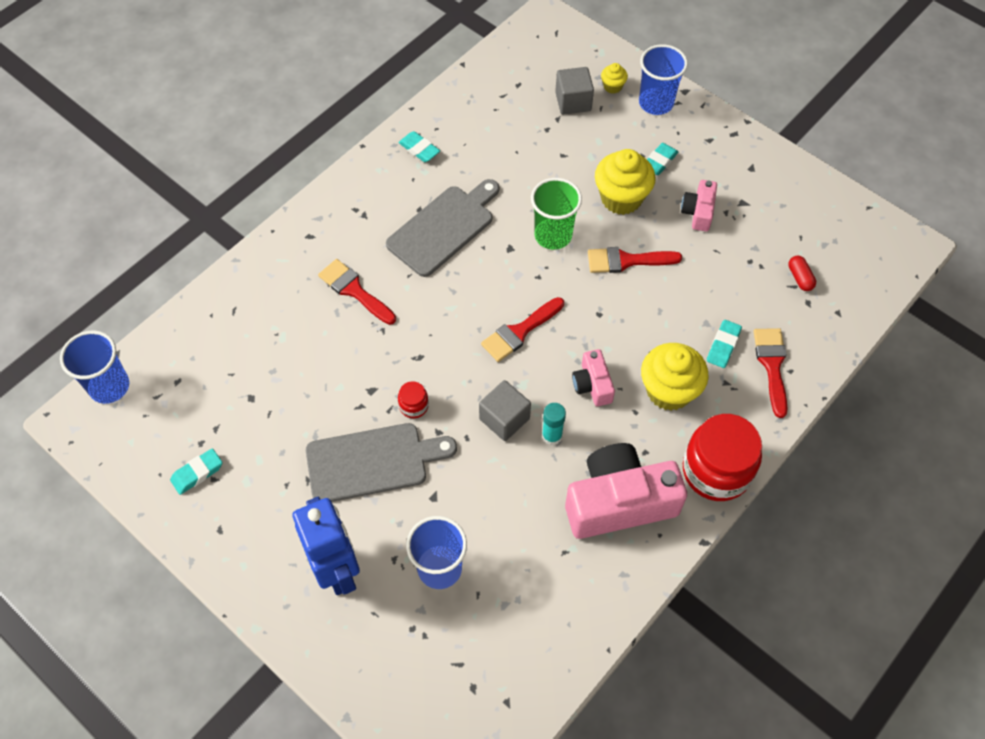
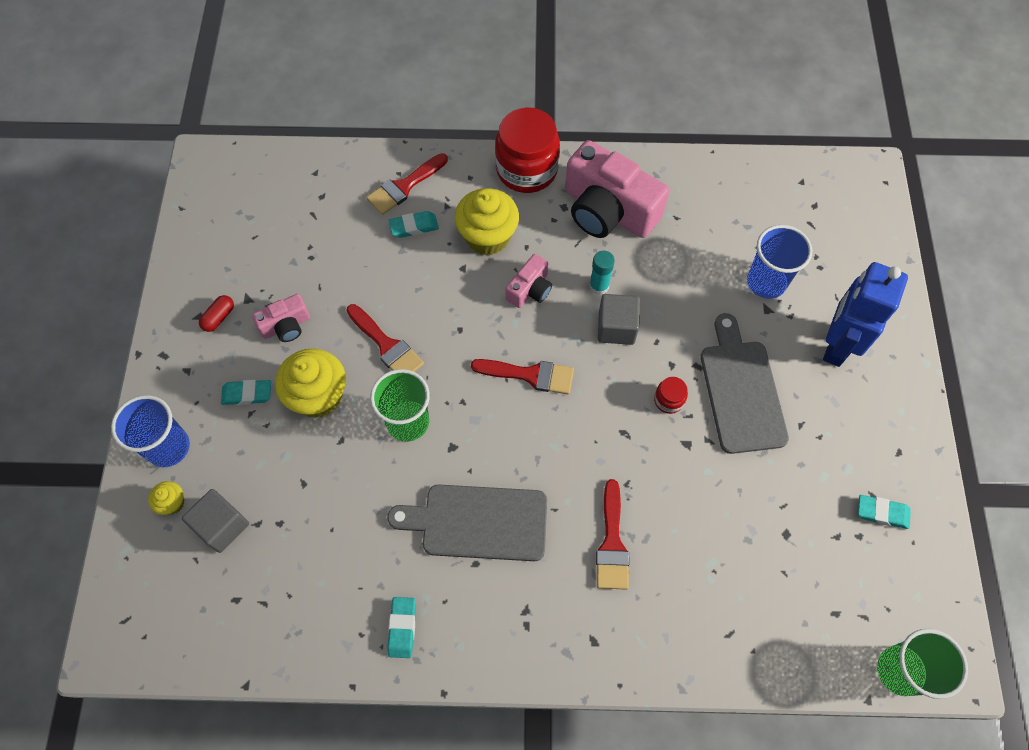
camera: 130 degrees left, 5 degrees up
blue cup [60,330,129,404] -> green cup [877,629,968,699]
grey cutting board [306,423,457,502] -> grey cutting board turned 45 degrees clockwise [700,313,789,454]
red capsule [788,255,816,291] -> red capsule moved to [199,295,234,332]

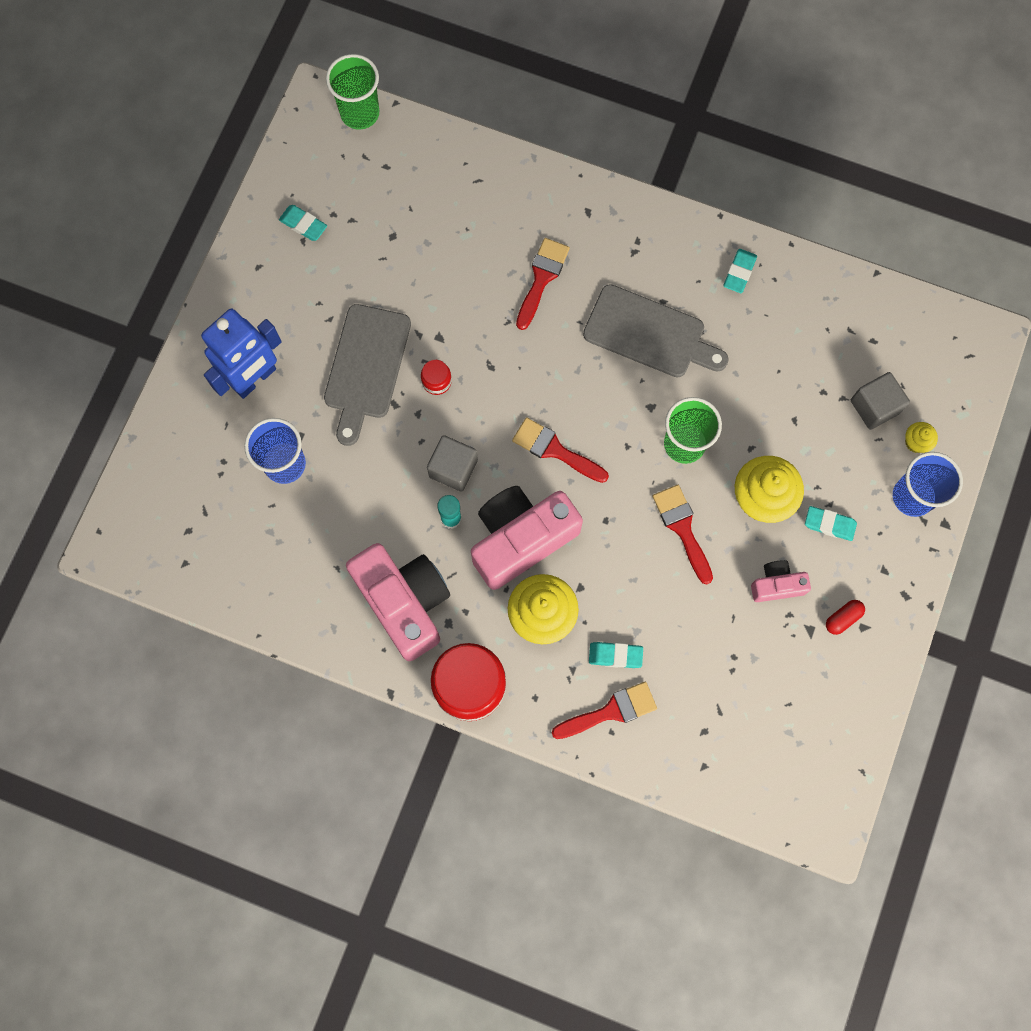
camera: 160 degrees left, 10 degrees up
pink camera [506,254,552,308] -> pink camera [471,486,583,590], size x2.05

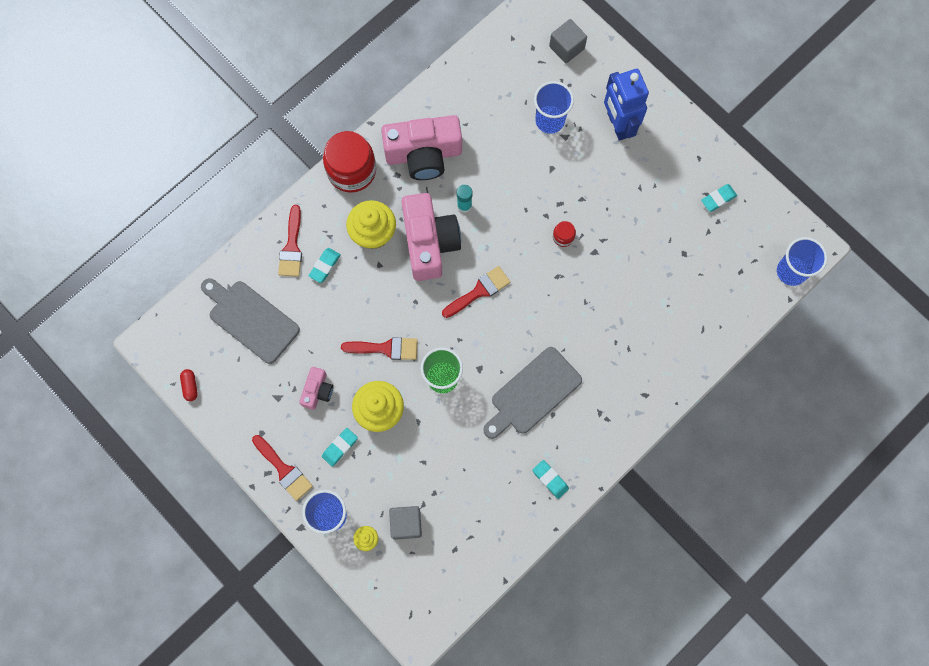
camera: 115 degrees right, 0 degrees up
grey cutting board [324,304,411,446] -> grey cutting board moved to [201,278,300,364]
green cup [326,54,379,130] -> blue cup [777,237,827,286]
grey cube [427,435,478,492] -> grey cube moved to [549,19,587,63]
red brush [516,238,570,330] -> red brush moved to [252,435,313,501]
red capsule [826,600,865,635] -> red capsule moved to [180,369,198,401]

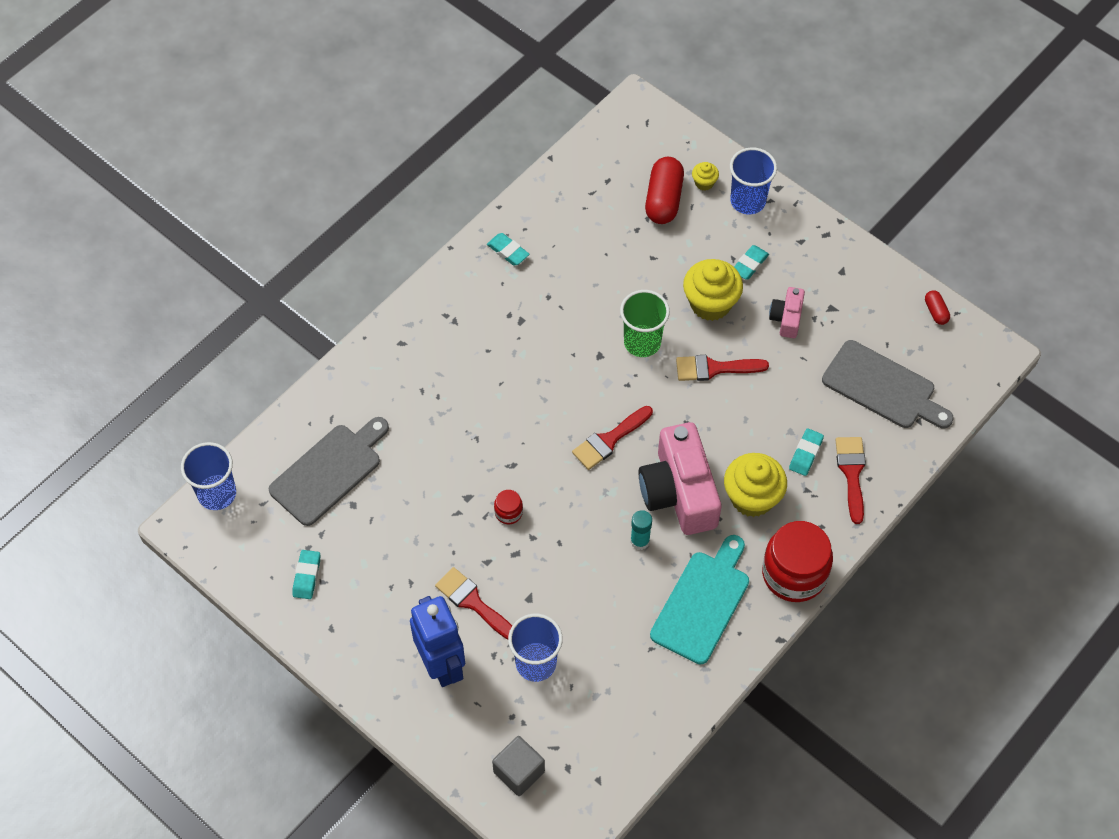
camera: 175 degrees right, 15 degrees down
red brush [252,435,313,501] -> red brush moved to [435,567,512,639]
pink camera [381,115,462,180] -> turquoise cutting board [650,535,749,664]
grey cube [389,506,422,540] -> red capsule [645,157,684,224]
grey cutting board [483,347,582,439] -> grey cutting board moved to [269,417,389,526]
turquoise eraser [701,184,737,212] -> turquoise eraser turned 45 degrees counterclockwise [292,550,320,599]

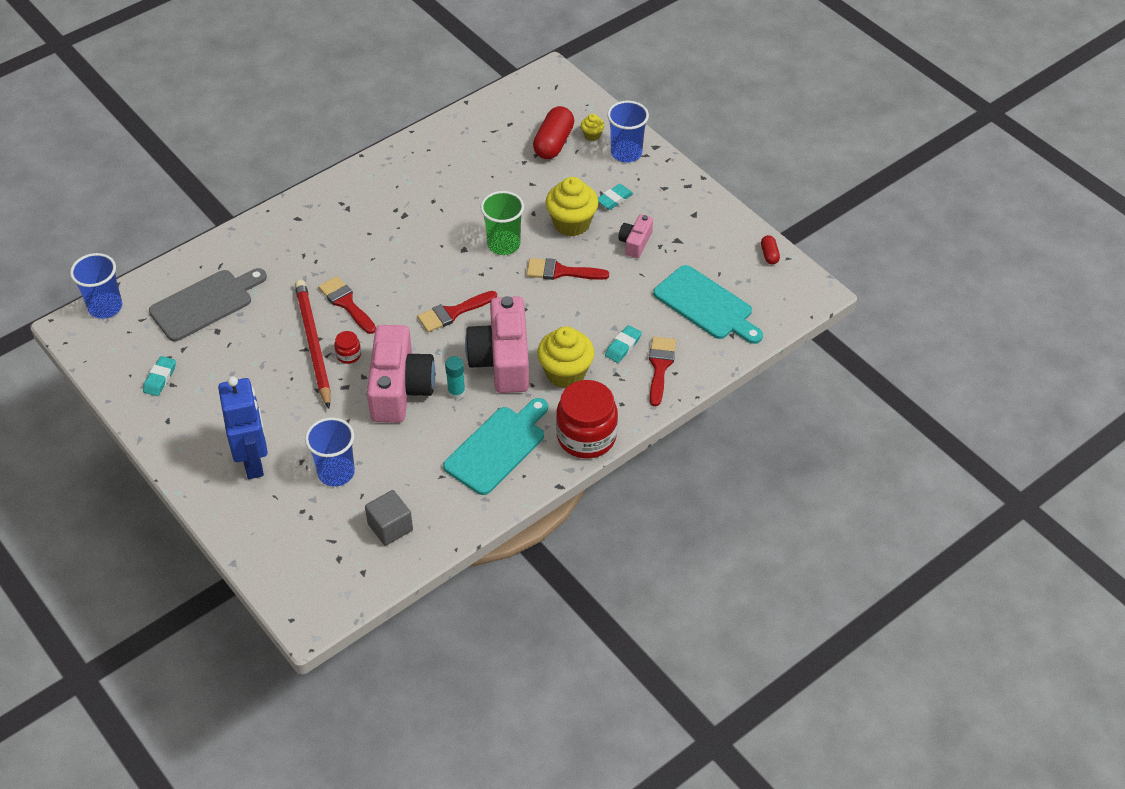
camera: 10 degrees right, 10 degrees down
red brush [435,567,512,639] -> red brush moved to [318,276,376,334]
turquoise eraser [487,233,529,266] -> none
grey cube [492,736,545,796] -> grey cube moved to [365,490,413,546]
grey cutting board [822,340,954,428] -> turquoise cutting board [653,265,763,344]
none -> red pencil [295,280,331,409]
none -> pink camera [367,325,435,423]

